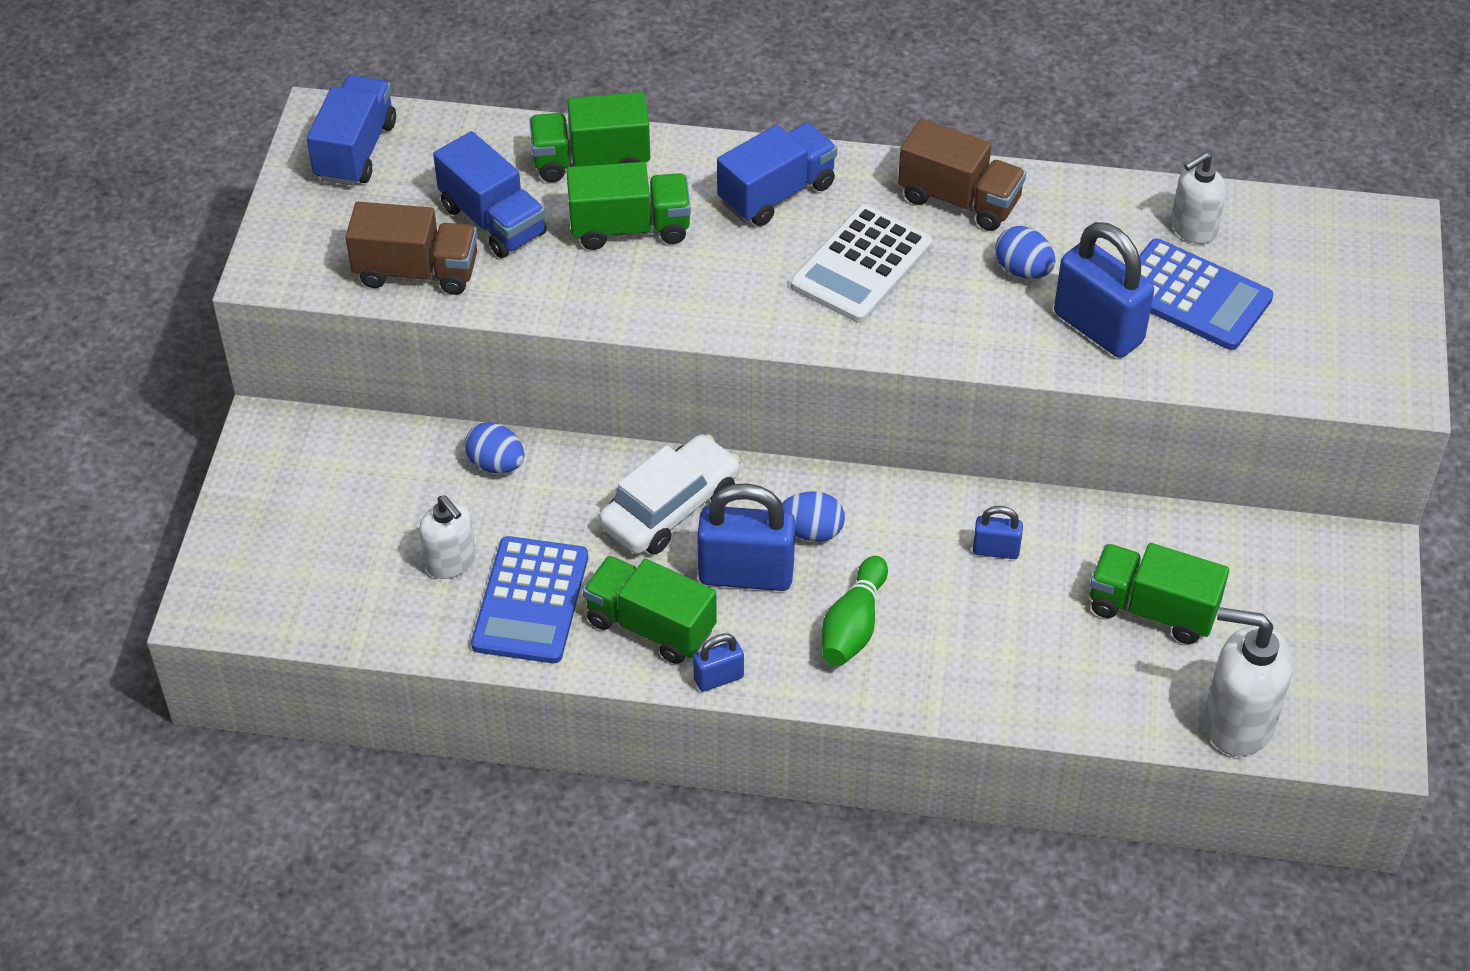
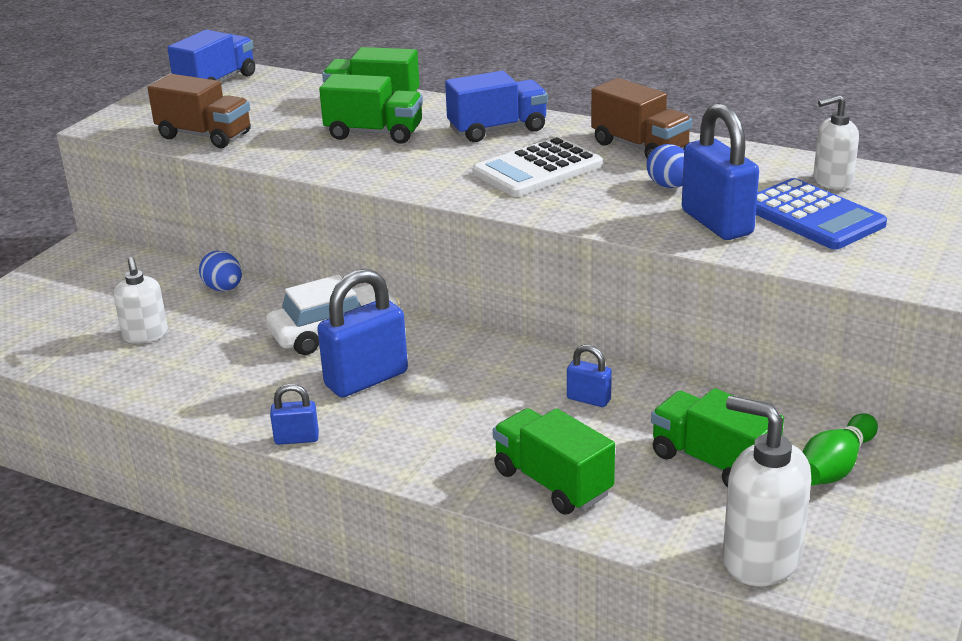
camera: 20 degrees right, 20 degrees down
blue truck [433,131,547,258] -> none
blue calculator [471,536,588,664] -> none
green truck [583,556,717,664] -> green truck moved to [493,408,615,515]
blue padlock [697,483,795,591] -> blue padlock turned 60 degrees counterclockwise [317,269,408,397]
blue egg [782,491,845,542] -> none
green bowling pin [822,556,888,666] -> green bowling pin moved to [803,413,878,485]

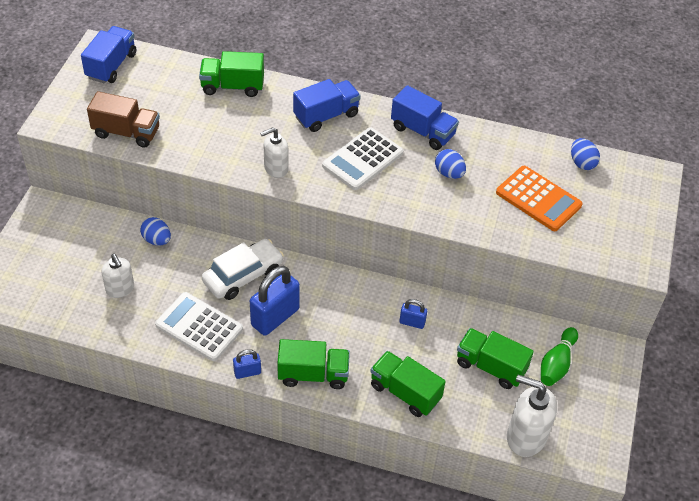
camera: 15 degrees left, 20 degrees up
green truck [319,74,423,144] -> green truck moved to [277,339,350,389]
brown truck [591,78,692,158] -> blue truck [391,85,459,150]
blue padlock [682,103,759,240] -> none
blue calculator [756,178,887,250] -> orange calculator [496,166,583,231]
white soap dispenser [813,95,859,190] -> white soap dispenser moved to [260,127,289,178]
none -> white calculator [155,292,243,361]
none -> blue egg [571,138,600,170]

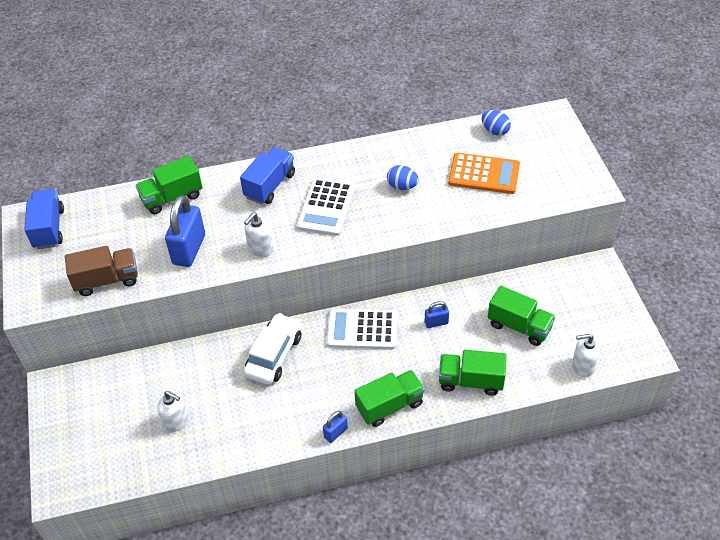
camera: 25 degrees left, 0 degrees up
blue egg [140,217,171,245] -> none
white calculator [155,292,243,361] -> white calculator moved to [327,309,398,349]
blue padlock [250,266,300,336] -> blue padlock moved to [165,195,205,267]
blue truck [391,85,459,150] -> none
green truck [457,328,534,389] -> green truck turned 150 degrees counterclockwise [488,286,556,346]
white soap dispenser [507,375,557,457] -> white soap dispenser [572,334,600,377], size x0.64
green bowling pin [541,327,578,386] -> none

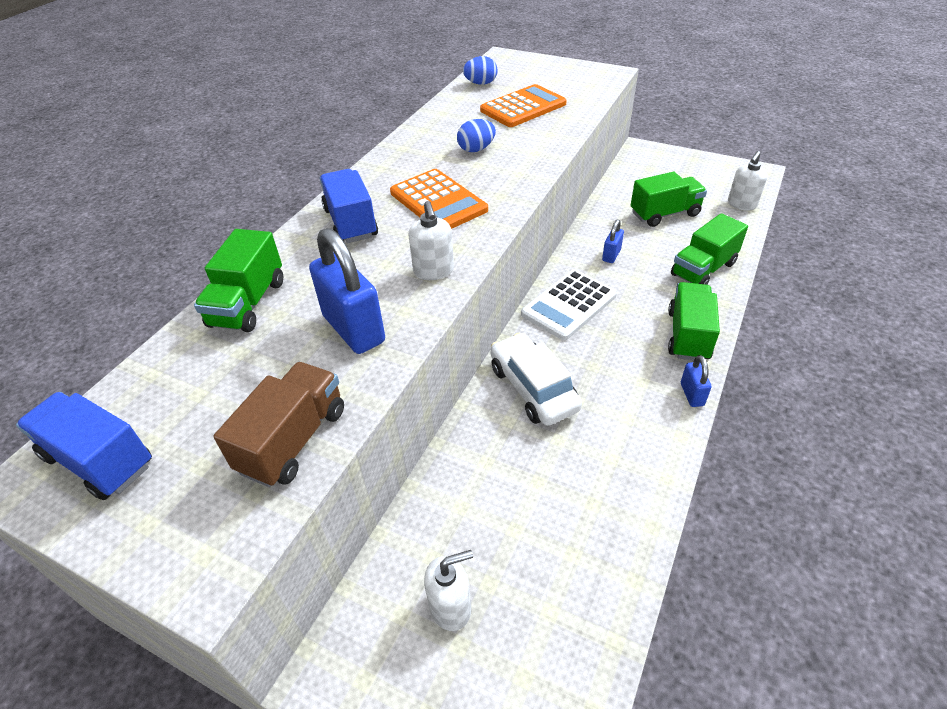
camera: 50 degrees left, 5 degrees down
white soap dispenser [157,391,188,432] -> white soap dispenser moved to [424,550,473,631]
white calculator [297,178,355,236] -> orange calculator [390,169,488,229]

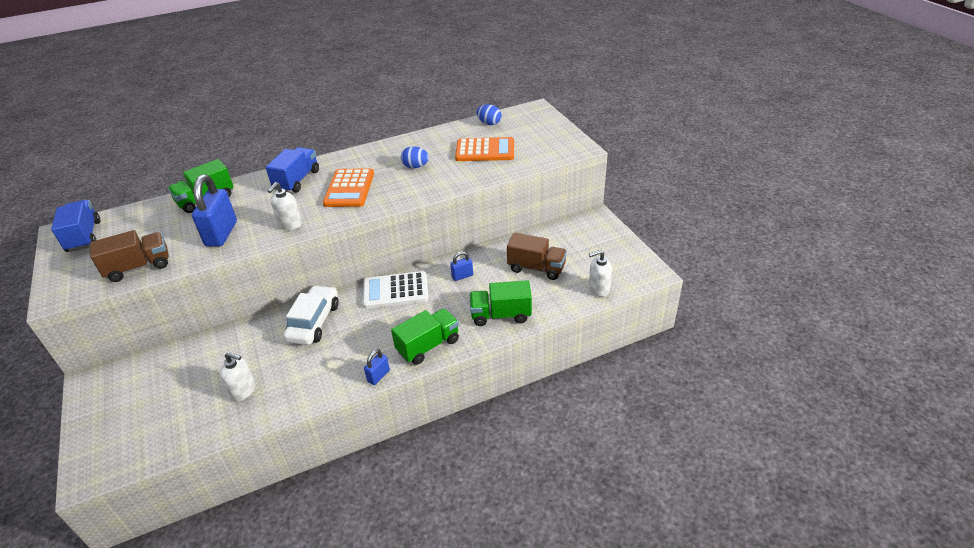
camera: 40 degrees right, 5 degrees down
white soap dispenser [424,550,473,631] -> white soap dispenser moved to [220,352,255,401]
green truck [631,172,707,227] -> brown truck [507,233,567,280]

